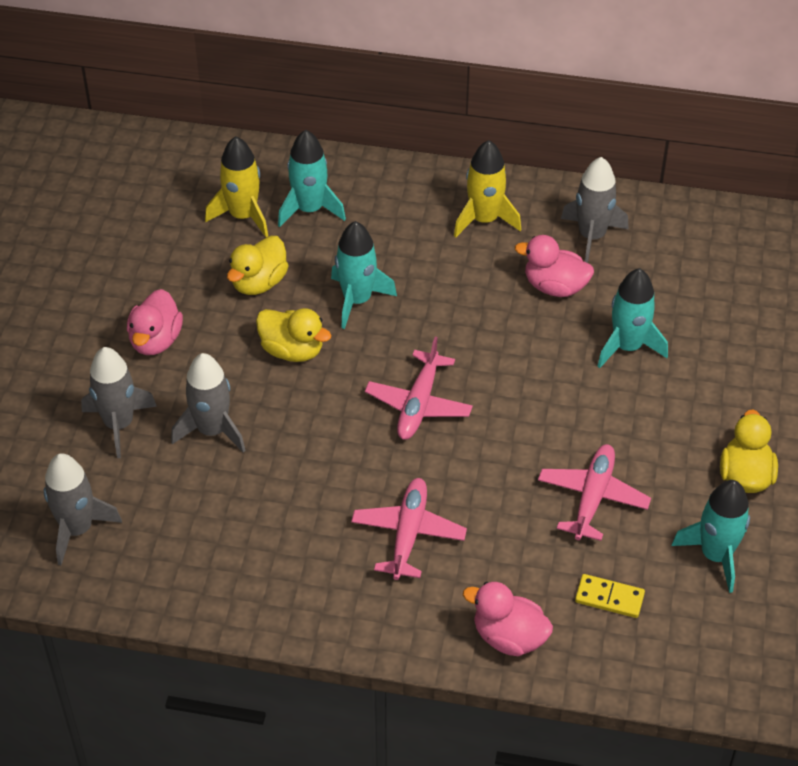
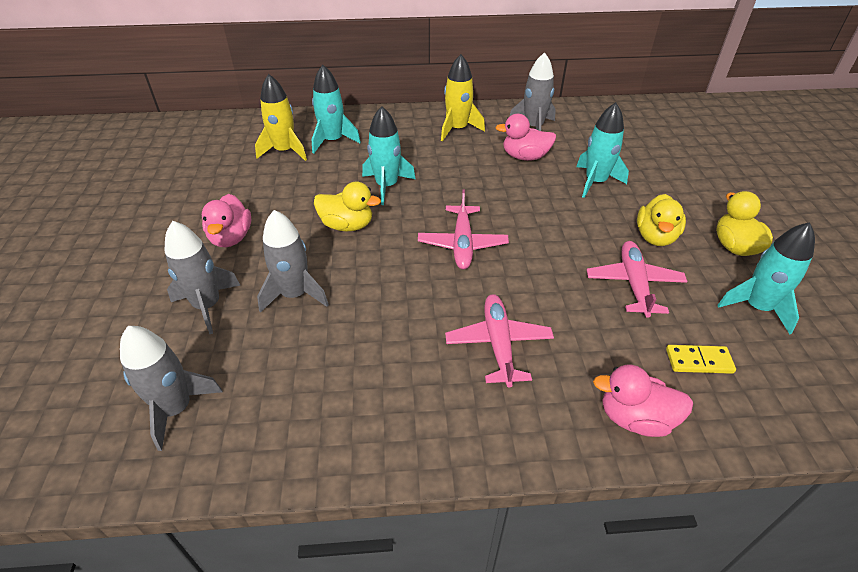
camera: 15 degrees left, 5 degrees down
yellow duck [227,236,289,295] -> yellow duck moved to [637,194,686,246]

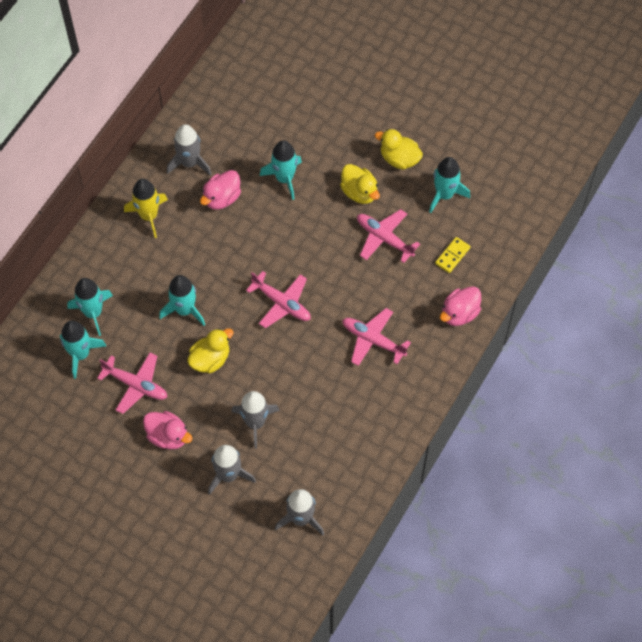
camera: 55 degrees left, 20 degrees up
yellow rocket [255,74,307,161] -> turquoise rocket [60,321,106,379]
none -> pink plane [97,353,167,414]

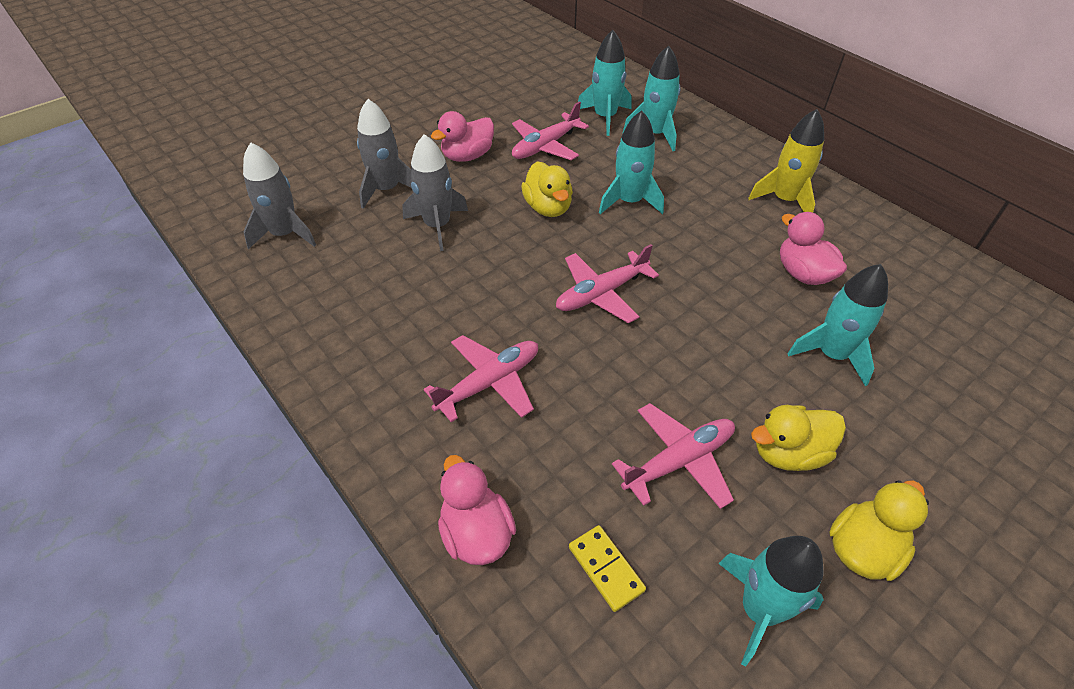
camera: 110 degrees right, 15 degrees down
grey rocket [167,124,211,176] -> none

